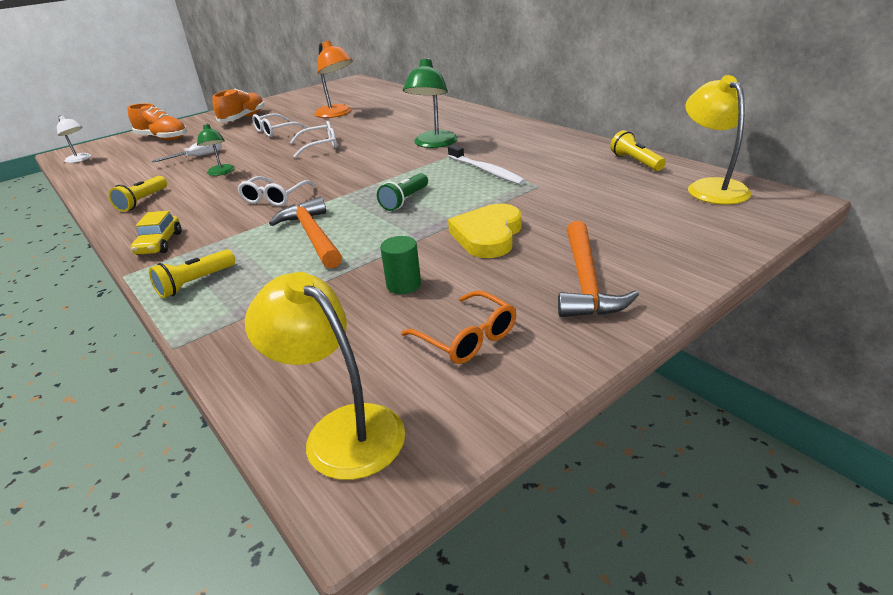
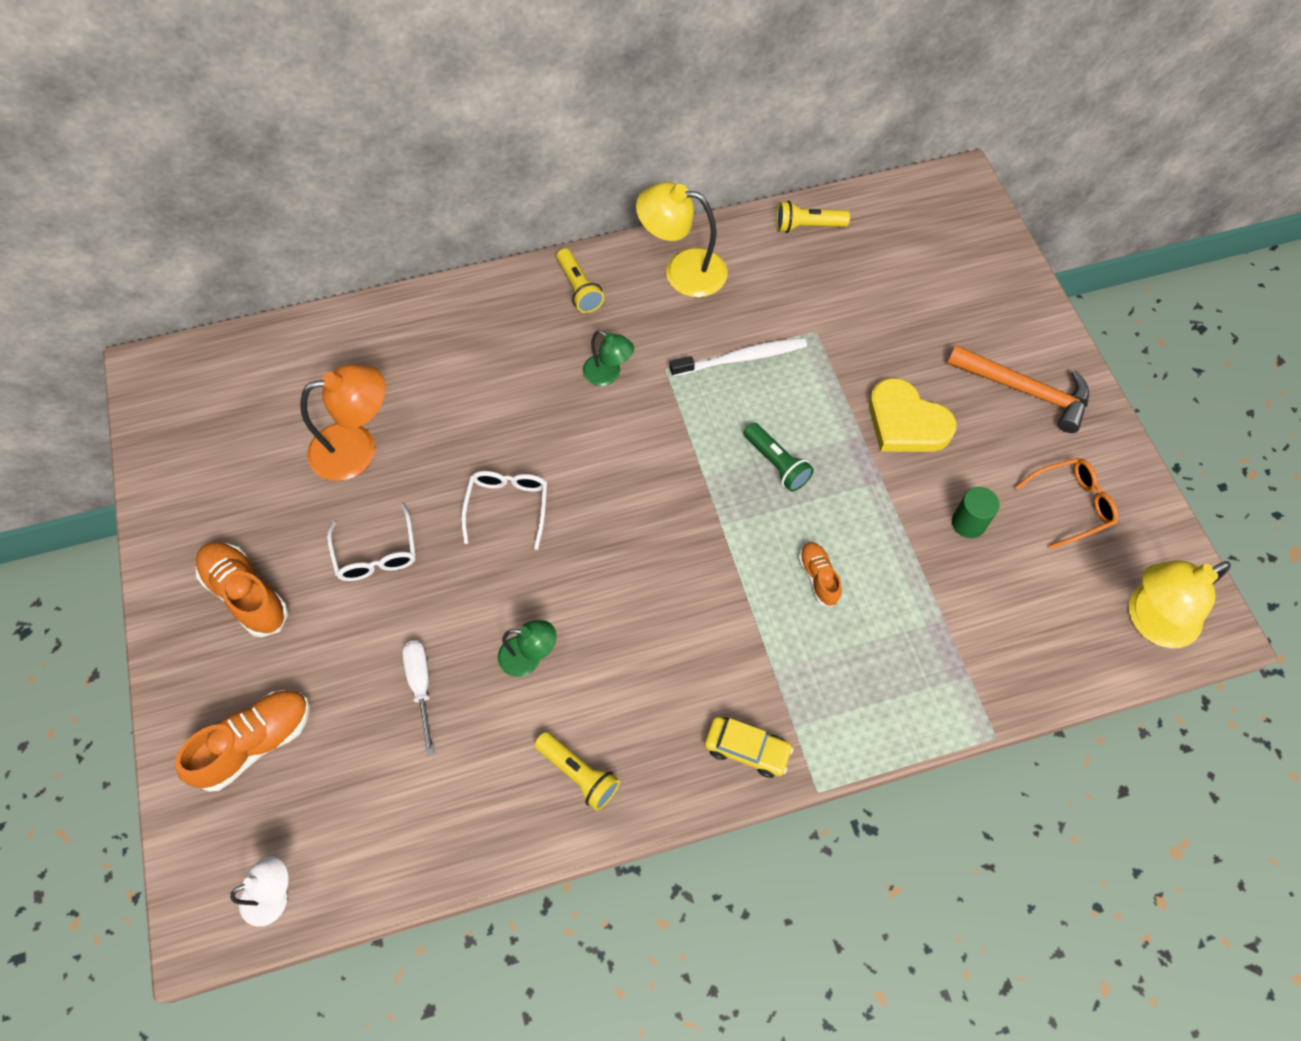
camera: 70 degrees left, 30 degrees up
yellow flashlight [149,249,235,298] -> yellow flashlight moved to [556,248,604,313]
white glasses [238,176,316,206] -> none
orange hammer [269,197,342,269] -> orange shoe [799,542,842,607]
green lamp [403,58,458,148] -> green lamp [583,330,634,386], size x0.58
yellow lamp [685,75,752,205] -> yellow lamp moved to [636,182,728,297]

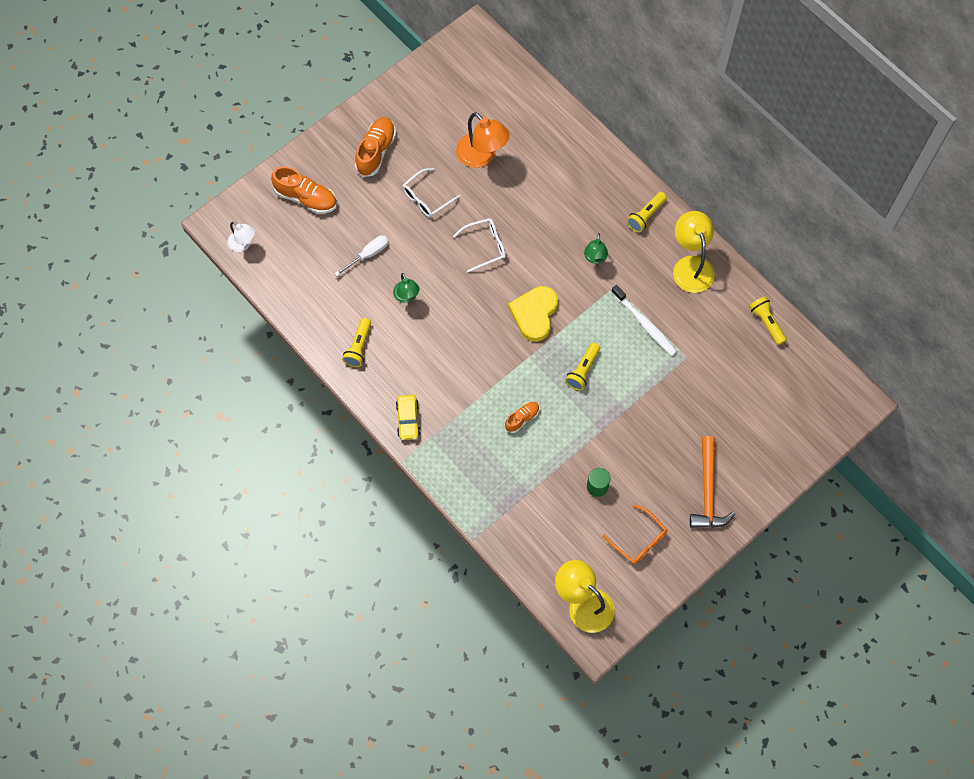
camera: 65 degrees right, 5 degrees up
green flashlight [744,423,814,492] -> yellow flashlight [565,343,600,390]
yellow heart [869,378,956,452] -> yellow heart moved to [508,286,558,342]

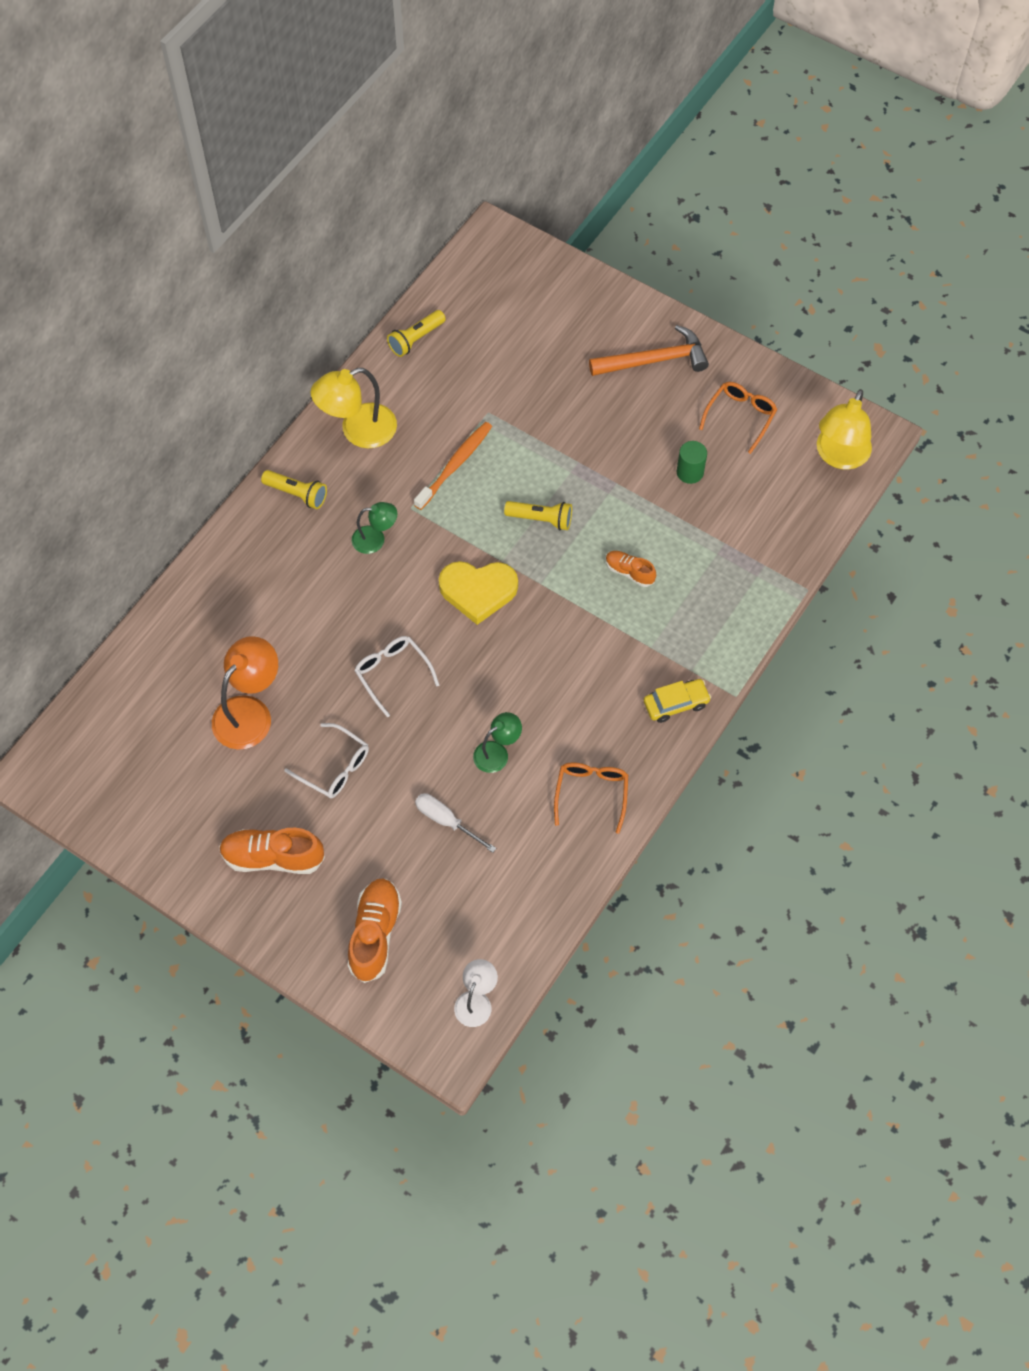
camera: 105 degrees left, 5 degrees down
yellow flashlight [342,318,371,367] -> orange glasses [554,763,628,834]
white toothbrush [611,285,677,356] -> orange toothbrush [414,422,492,510]

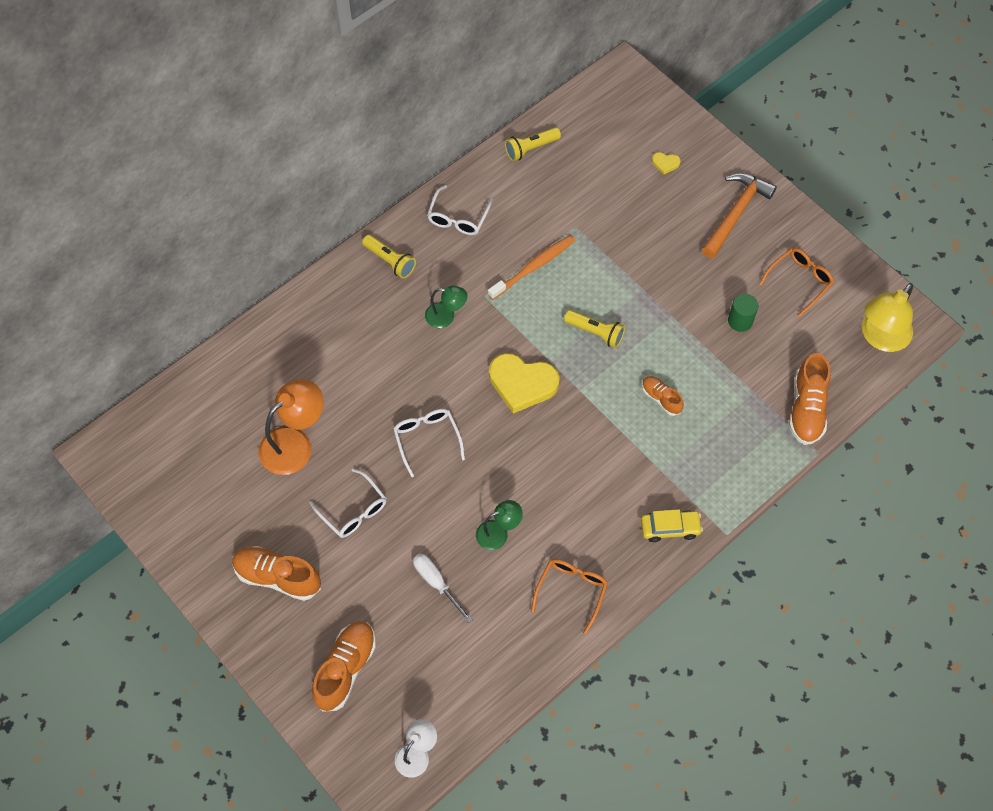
camera: 15 degrees right, 0 degrees up
yellow lamp [311,368,397,448] -> white glasses [427,185,493,235]
orange hammer [589,325,709,376] -> orange hammer turned 60 degrees counterclockwise [702,173,777,258]
none -> yellow heart [652,152,681,175]
none -> orange shoe [789,353,831,445]

